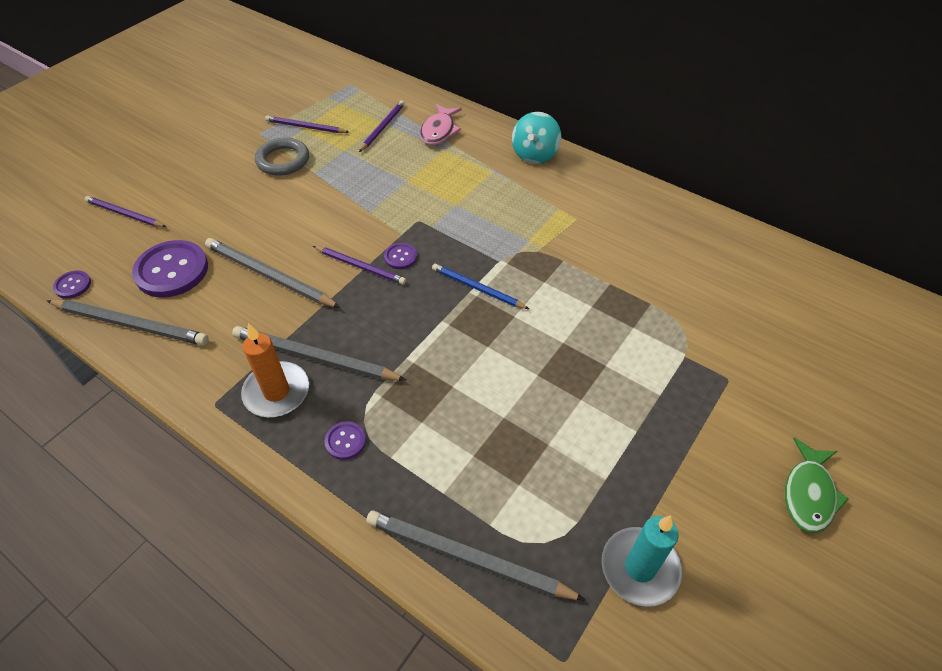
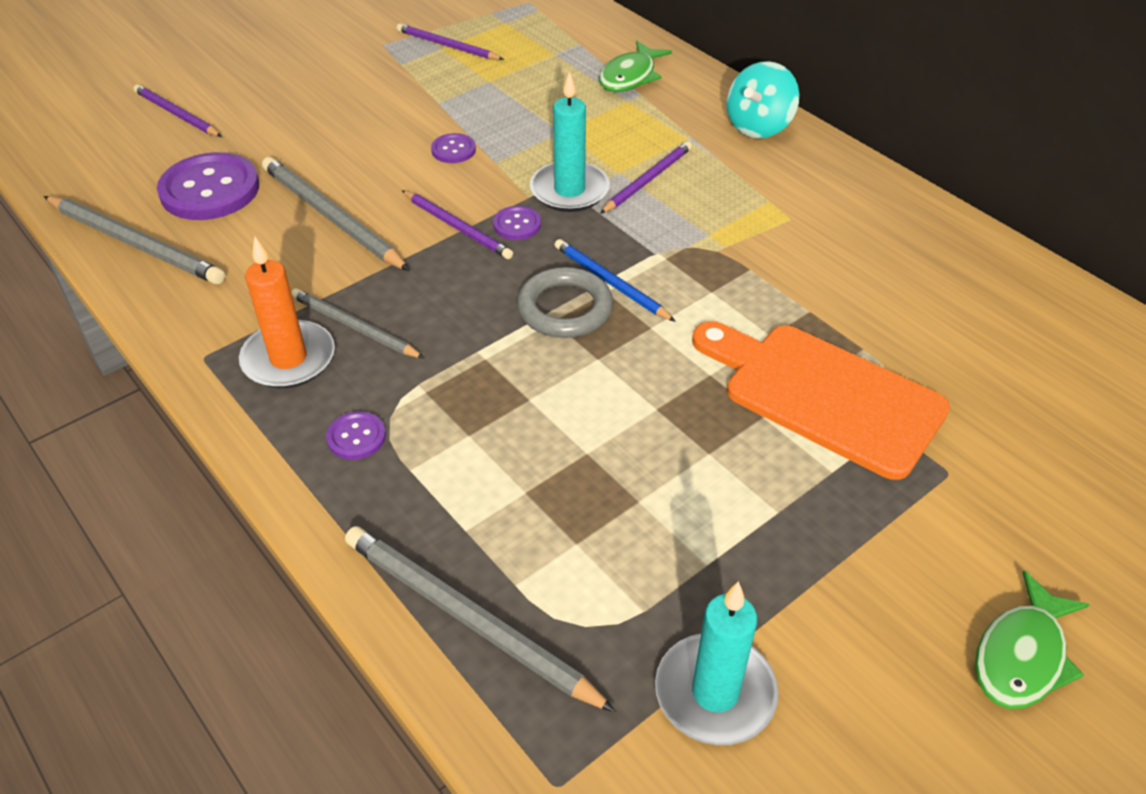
camera: 15 degrees right, 5 degrees down
purple button [53,270,91,299] -> purple button moved to [431,133,476,163]
grey pencil [232,326,406,381] -> grey pencil [291,288,425,359], size x0.64
grey ring [255,138,309,176] -> grey ring moved to [517,267,613,338]
purple pencil [359,100,405,152] -> purple pencil moved to [600,141,692,214]
pink fish [420,104,462,145] -> green fish [599,41,672,92]
none -> turquoise candle [530,71,610,212]
none -> orange cutting board [692,321,950,480]

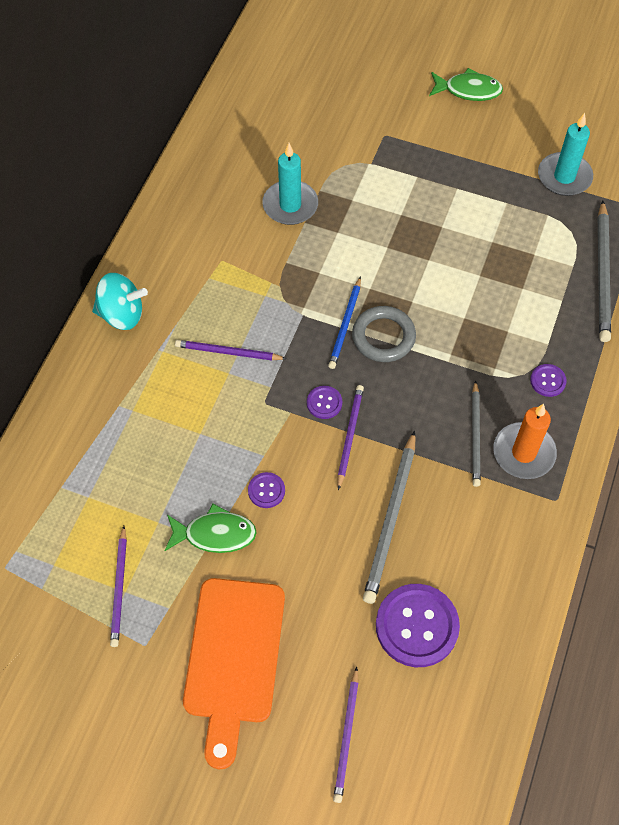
camera: 120 degrees left, 15 degrees up
grey pencil [44,196,225,284] -> none
turquoise candle [530,71,610,212] -> turquoise candle moved to [262,143,318,225]
green fish [599,41,672,92] -> green fish moved to [164,504,257,553]
orange cutting board [692,321,950,480] -> orange cutting board moved to [183,578,285,769]

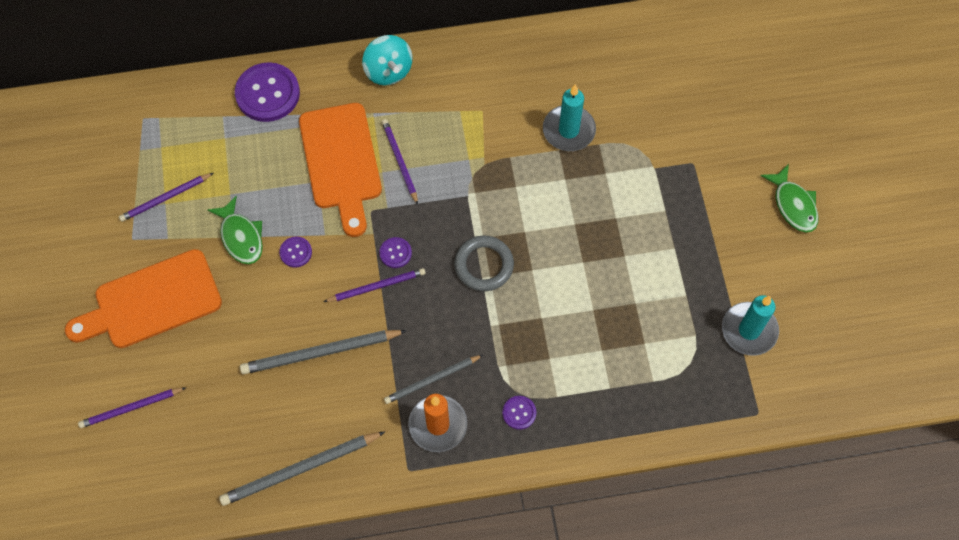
camera: 60 degrees right, 5 degrees up
blue pencil [328,276,361,369] -> none
purple button [376,584,460,667] -> purple button moved to [235,62,300,122]
grey pencil [598,200,611,342] -> grey pencil moved to [219,432,385,506]
none -> orange cutting board [299,103,382,237]

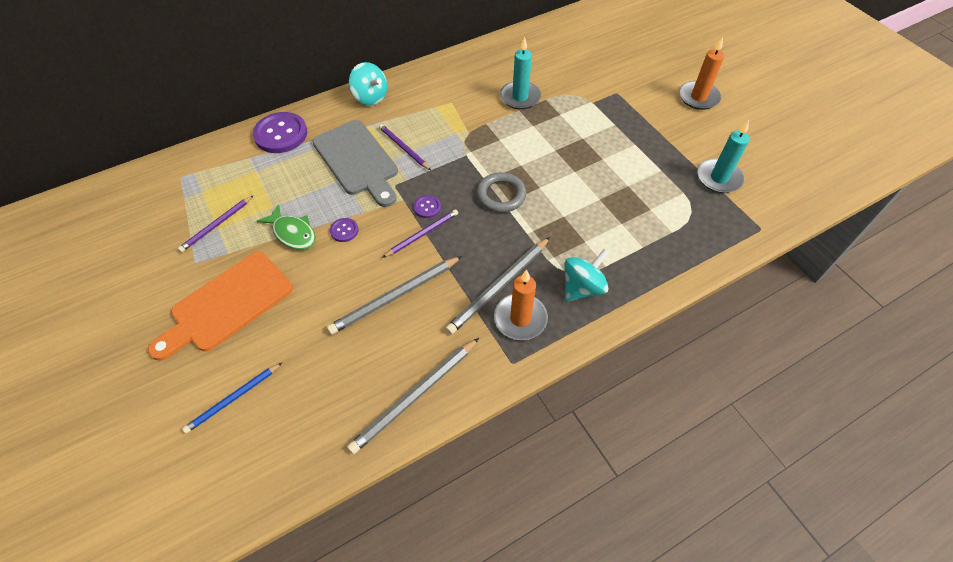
camera: 20 degrees left, 10 degrees down
purple pencil [78,388,185,428] -> blue pencil [182,363,282,433]
orange cutting board [299,103,382,237] -> grey cutting board [312,120,398,207]
grey pencil [384,355,483,404] -> grey pencil [445,237,550,335], size x1.56
purple button [502,396,536,430] -> turquoise spinning top [564,249,609,302]
green fish [760,164,819,232] -> orange candle [679,37,724,110]

